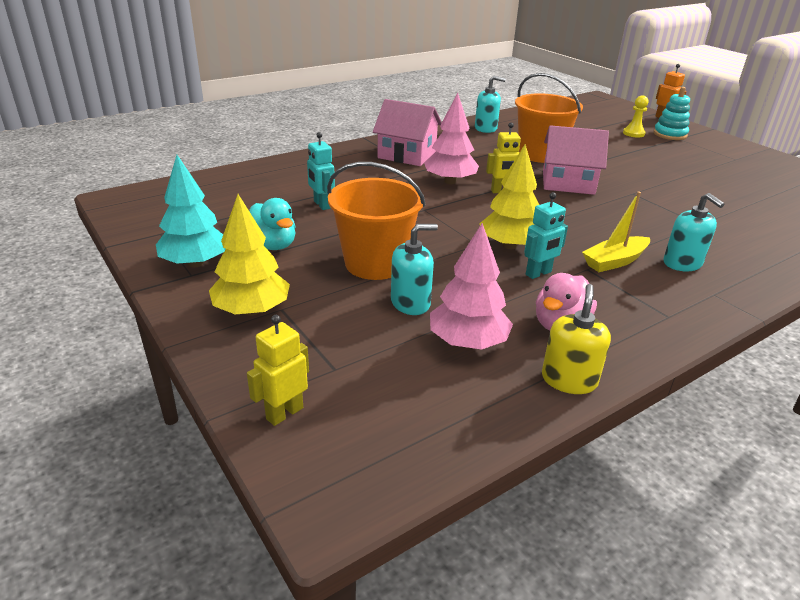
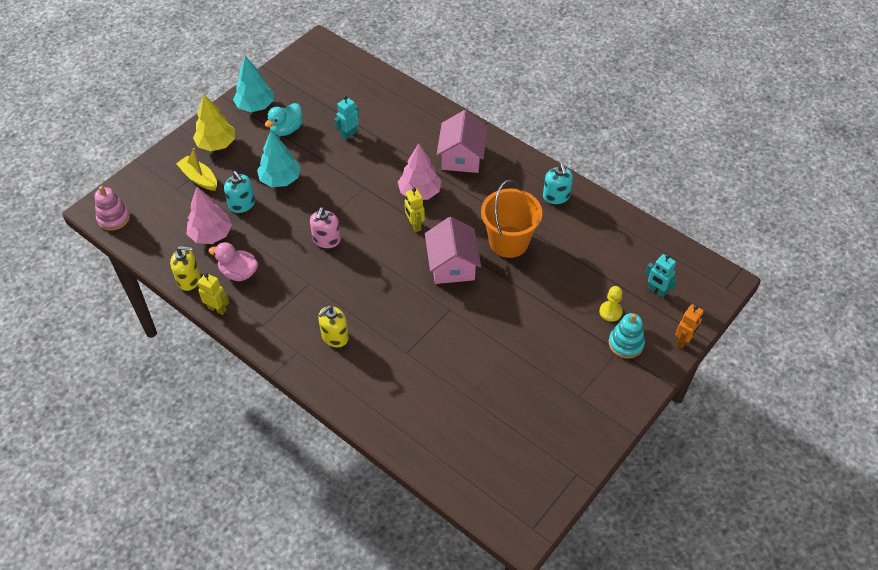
camera: 75 degrees right, 20 degrees up
yellow robot [247,315,309,426] -> yellow robot moved to [197,273,229,315]
orange bucket [327,162,426,280] -> turquoise tree [257,130,301,187]
yellow tree [479,144,539,249] -> pink soap dispenser [310,207,341,248]
turquoise robot [524,192,568,279] -> turquoise robot moved to [645,254,677,298]
yellow boat [582,192,650,272] -> yellow boat moved to [176,148,217,191]
turquoise soap dispenser [664,193,725,271] -> yellow soap dispenser [318,306,349,347]
none -> pink stacking toy [95,186,130,231]

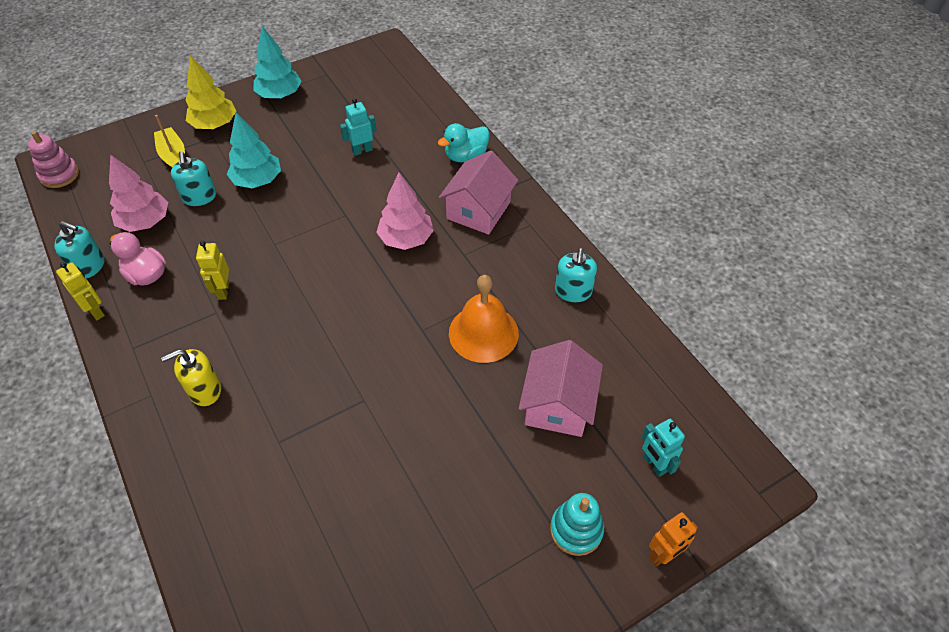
camera: 20 degrees right, 0 degrees up
yellow soap dispenser [170,246,201,291] -> turquoise soap dispenser [54,221,104,279]
turquoise duck [265,103,303,136] -> turquoise duck moved to [438,123,490,162]
pink soap dispenser [310,207,341,248] -> none
yellow robot [405,188,425,232] -> yellow robot moved to [196,241,229,300]
pink house [425,217,481,284] -> pink house moved to [519,340,603,437]
orange bucket [481,180,542,258] -> orange bell [449,275,519,363]
yellow pawn [599,286,622,322] -> none

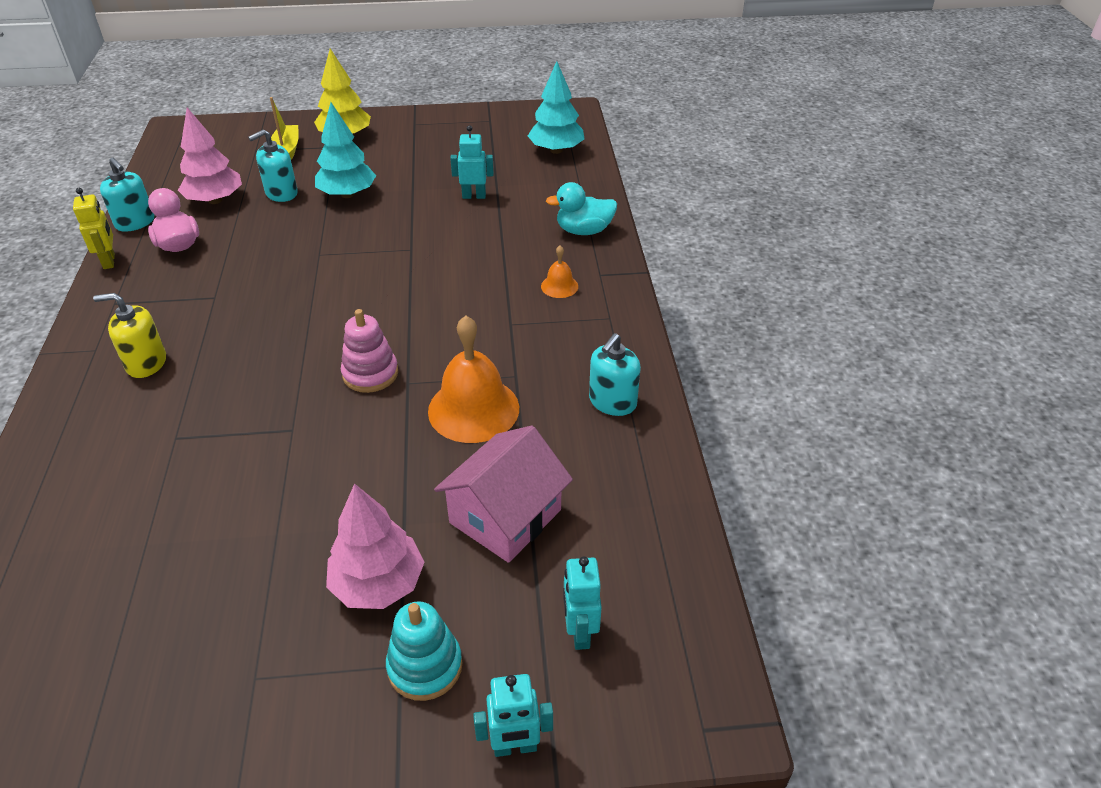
camera: 25 degrees right, 10 degrees down
pink stacking toy [28,131,79,188] -> pink stacking toy moved to [341,309,398,393]
turquoise soap dispenser [171,151,216,206] -> turquoise soap dispenser turned 45 degrees clockwise [248,129,298,202]
yellow robot [196,241,229,300] -> none
turquoise tree [253,26,302,99] -> turquoise tree moved to [528,61,584,154]
pink tree [376,173,434,250] -> pink tree moved to [326,483,425,609]
pink house [439,151,518,235] -> orange bell [541,245,578,298]
orange robot [649,512,698,566] -> turquoise robot [473,674,553,757]

